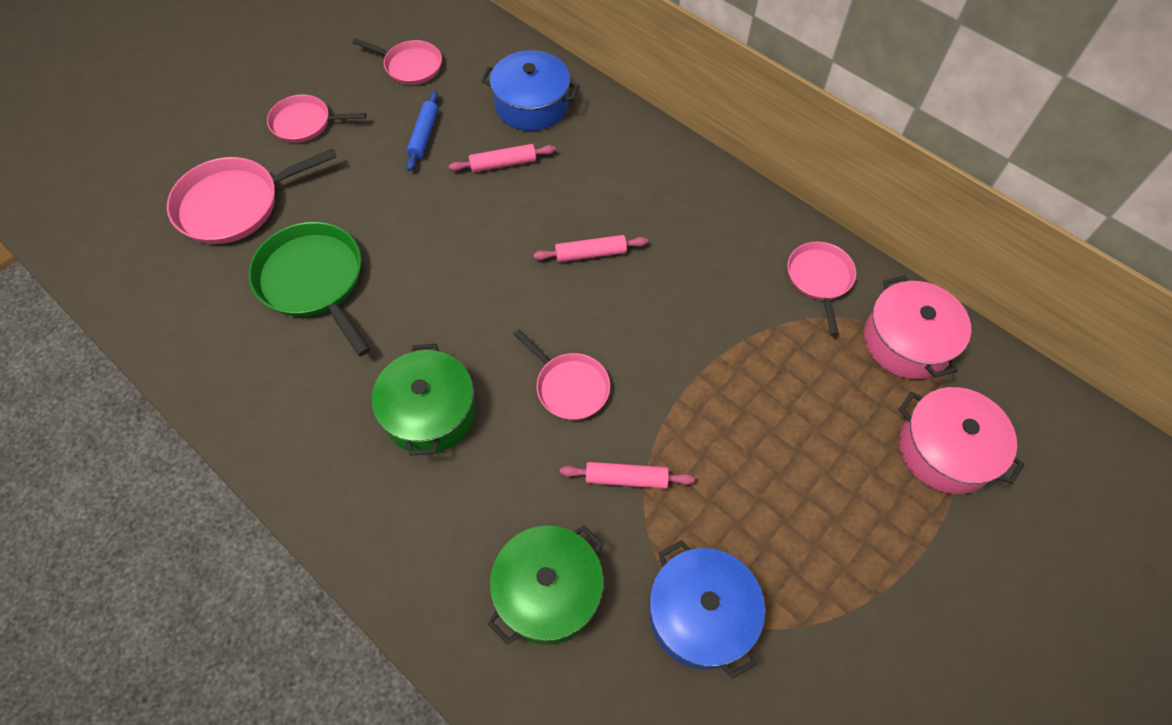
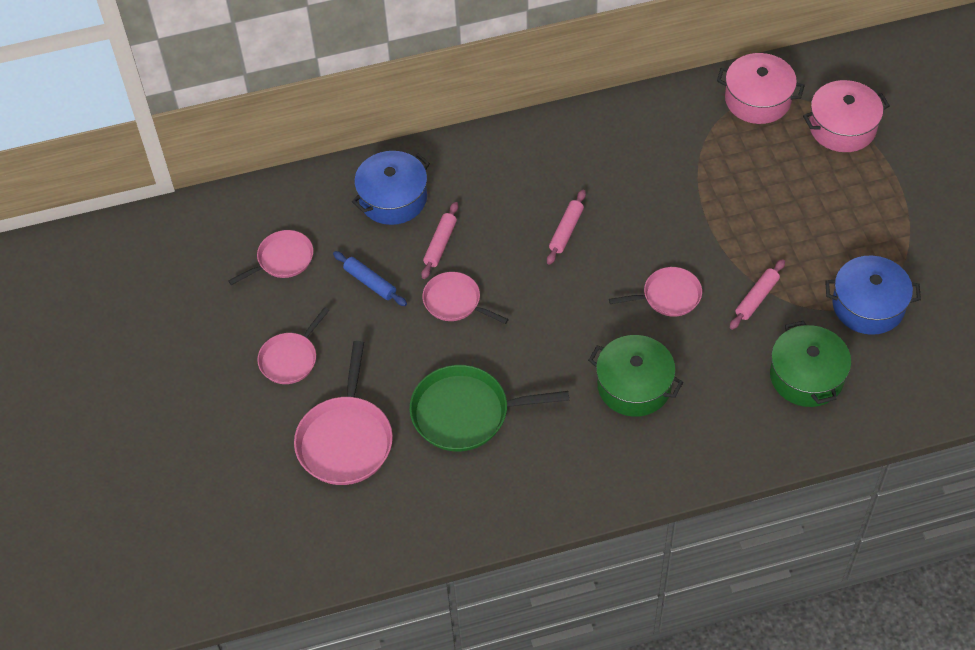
camera: 55 degrees left, 5 degrees down
pink pan [787,242,856,336] -> pink pan moved to [422,272,509,324]

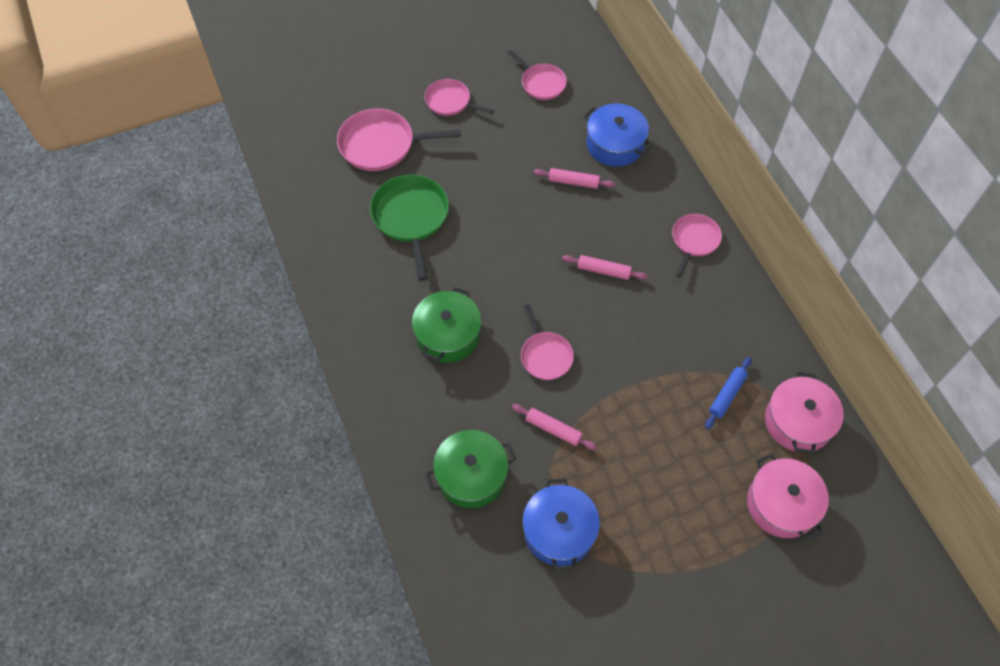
camera: 80 degrees right, 5 degrees up
blue rolling pin [333,251,407,306] -> blue rolling pin moved to [705,357,751,429]
pink pan [422,272,509,324] -> pink pan moved to [672,214,722,277]

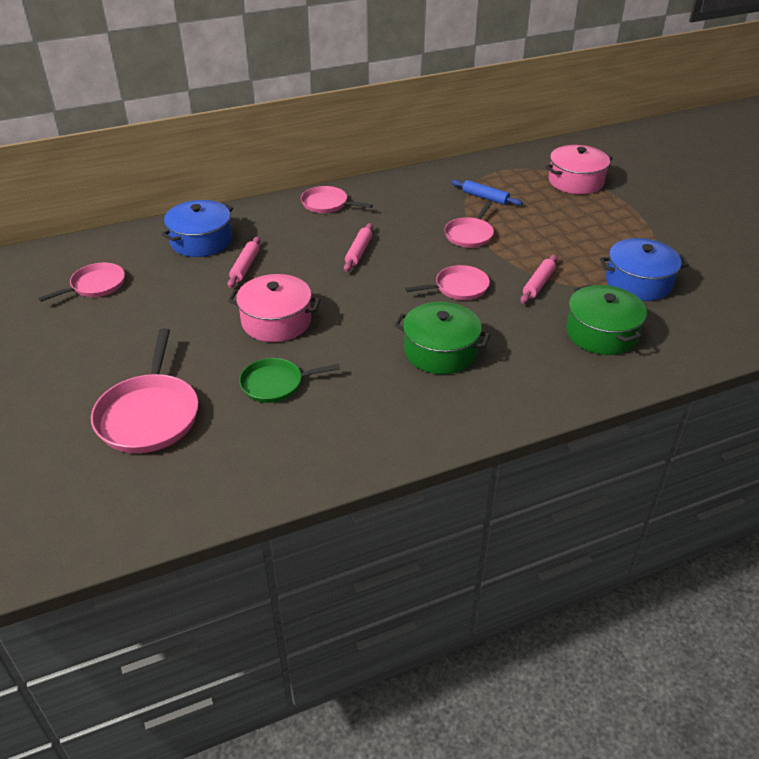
camera: 90 degrees left, 20 degrees down
green pan [370,175,449,281] -> green pan [239,358,340,403], size x0.62
pink pan [425,79,494,116] -> pink pan moved to [445,201,494,248]
pink pot [765,371,844,454] -> pink pot moved to [228,274,321,342]

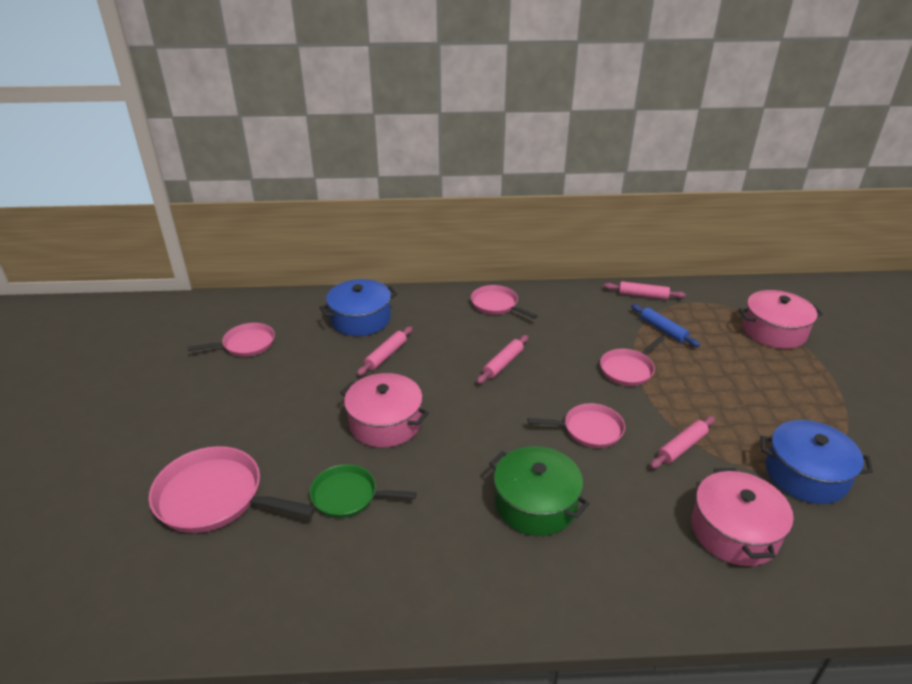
camera: 20 degrees right, 5 degrees down
pink pan [91,328,198,453] -> pink pan turned 90 degrees clockwise [149,446,316,533]
green pot [566,285,647,355] -> pink pot [691,468,794,566]
none -> pink rolling pin [604,281,686,300]

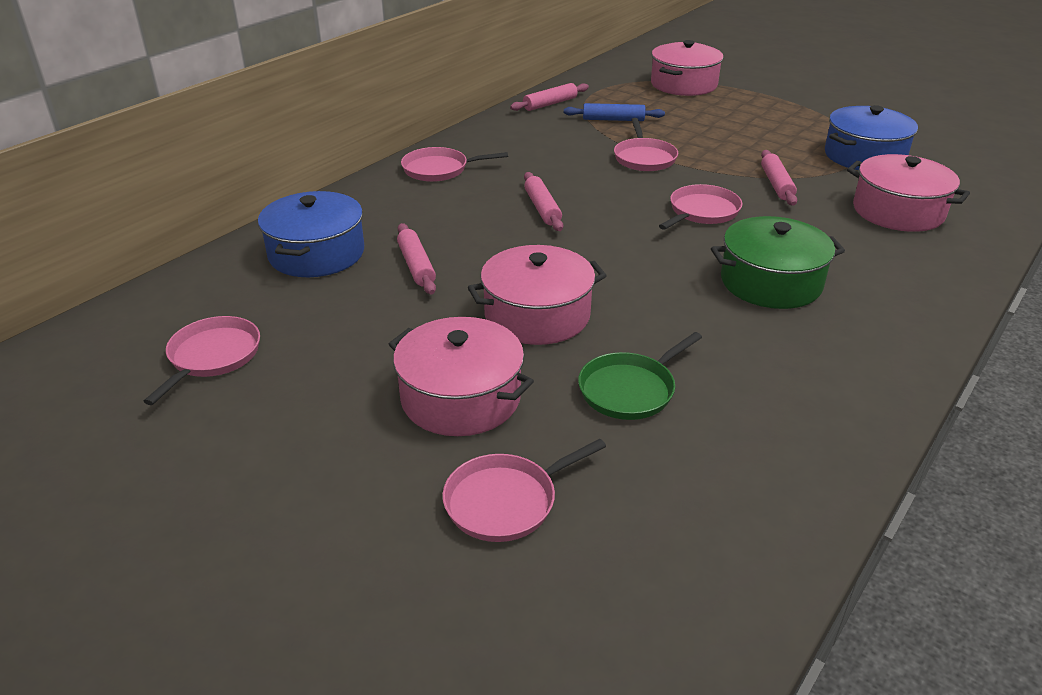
camera: 50 degrees left, 0 degrees up
pink pan [149,446,316,533] -> pink pan [442,439,606,542], size x0.62
none -> pink pot [389,317,534,436]

